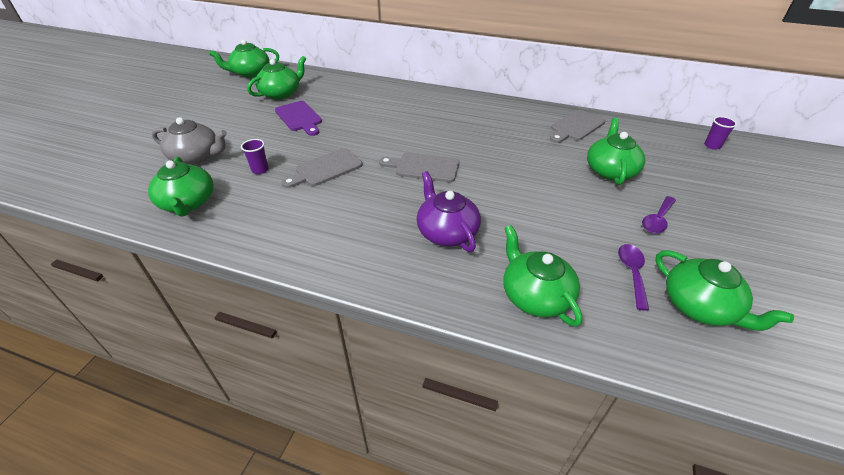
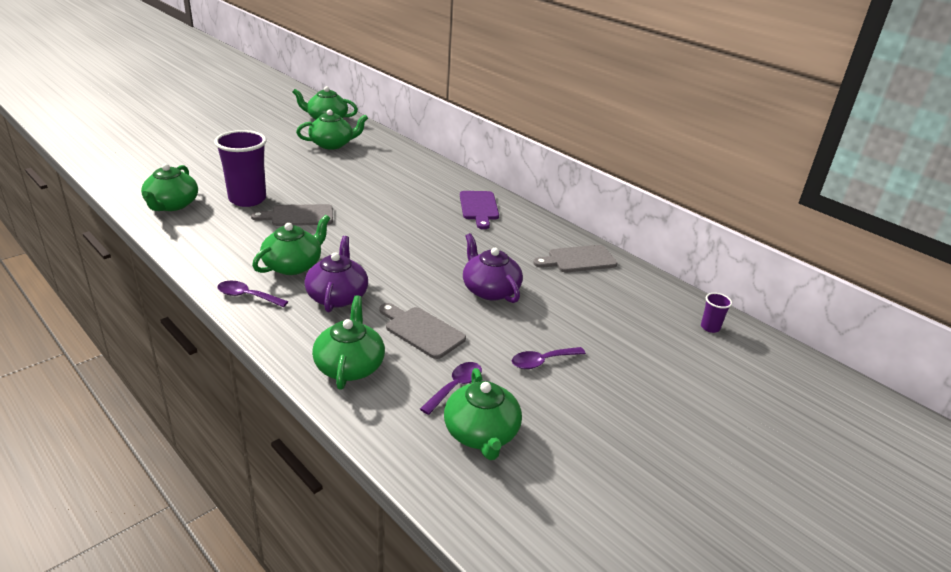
camera: 25 degrees right, 10 degrees down
grey teapot [152,117,227,165] -> none
purple cup [241,139,269,174] -> purple cup [214,130,267,207], size x2.28
purple cutting board [275,101,322,136] -> purple cutting board moved to [460,191,499,229]
grey cutting board [379,152,459,182] -> grey cutting board moved to [379,303,466,359]
green teapot [587,118,645,185] -> green teapot moved to [252,215,330,275]
none -> purple spoon [217,281,288,307]
none -> purple teapot [463,233,523,303]

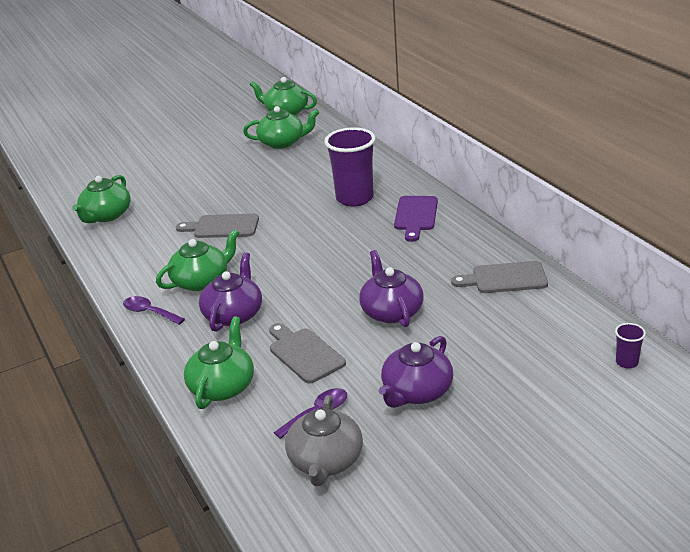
camera: 20 degrees right, 0 degrees up
purple cup [214,130,267,207] -> purple cup moved to [324,127,376,207]
green teapot [444,368,522,460] -> grey teapot [285,395,363,486]
purple spoon [512,347,586,369] -> purple teapot [379,336,453,408]

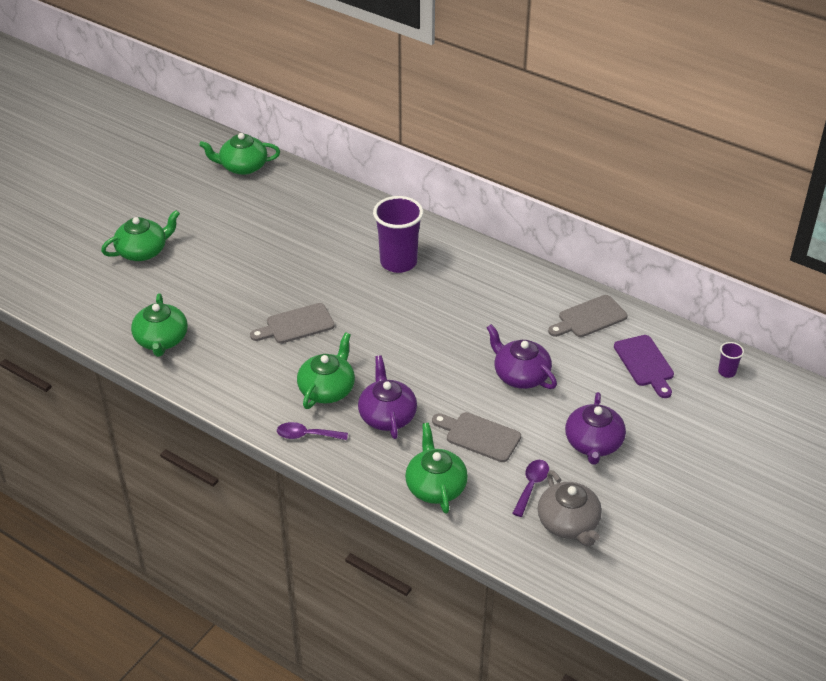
camera: 30 degrees left, 10 degrees up
green teapot [243,106,319,149] -> green teapot moved to [101,210,180,261]
purple cutting board [394,196,438,242] -> purple cutting board moved to [614,335,674,398]

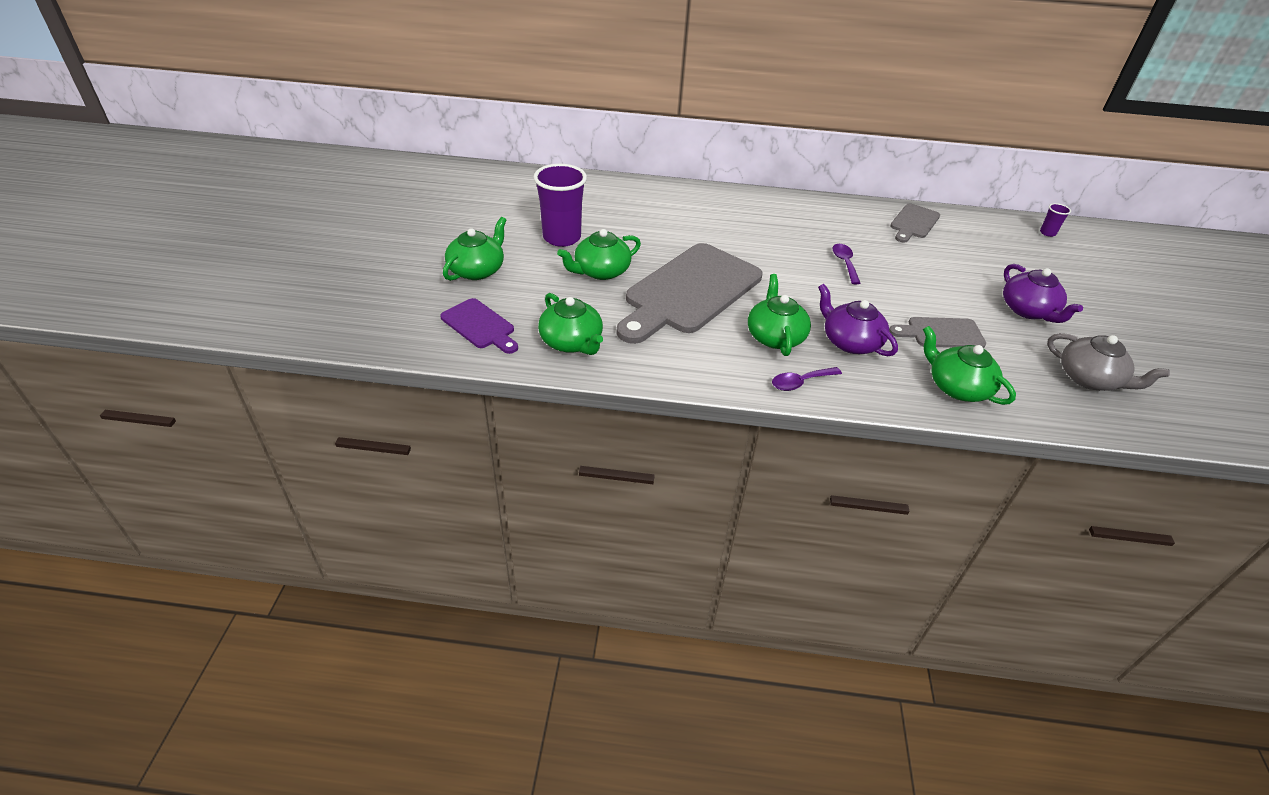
camera: 30 degrees left, 0 degrees up
green teapot [199,133,280,175] -> green teapot moved to [557,229,641,280]
grey cutting board [250,303,335,343] -> grey cutting board [617,243,762,344], size x2.05
purple cup [373,196,423,273] -> purple cup moved to [533,164,587,247]
purple teapot [487,324,557,389] -> none
purple spoon [512,460,549,517] -> purple spoon moved to [832,244,860,284]
purple cutting board [614,335,674,398] -> purple cutting board moved to [440,298,518,354]

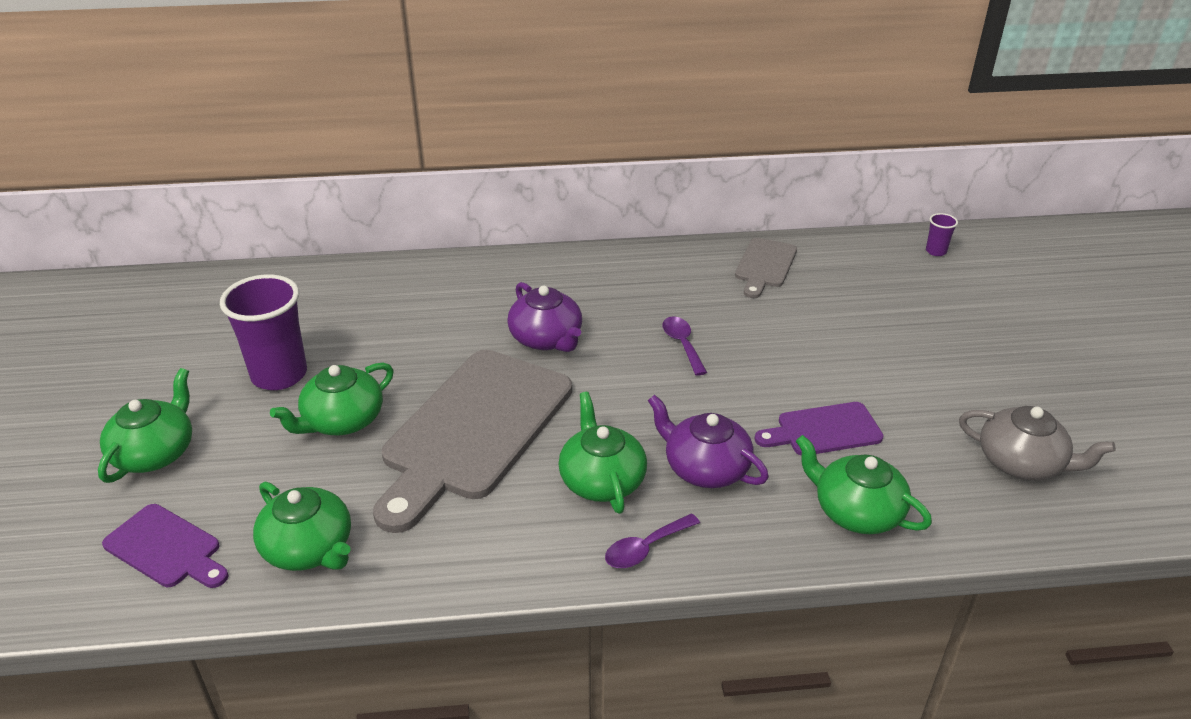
camera: 10 degrees left, 5 degrees down
grey cutting board [889,317,986,348] -> purple cutting board [755,402,884,455]
purple teapot [1003,264,1083,323] -> purple teapot moved to [507,282,582,352]

